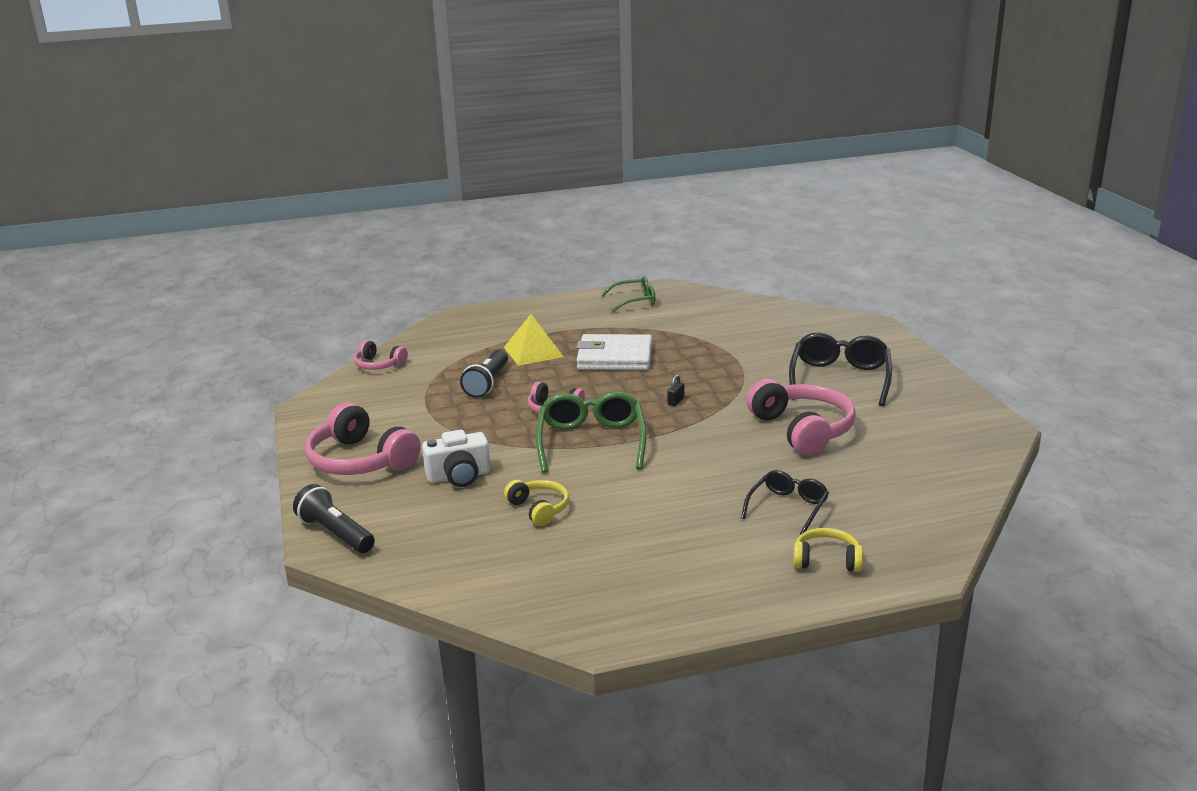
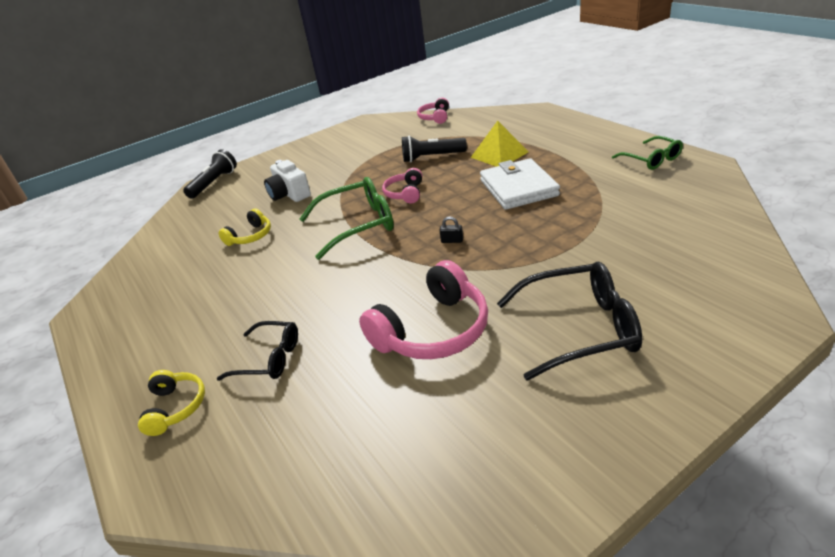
camera: 75 degrees right, 10 degrees up
pink headphones [305,402,421,475] -> none

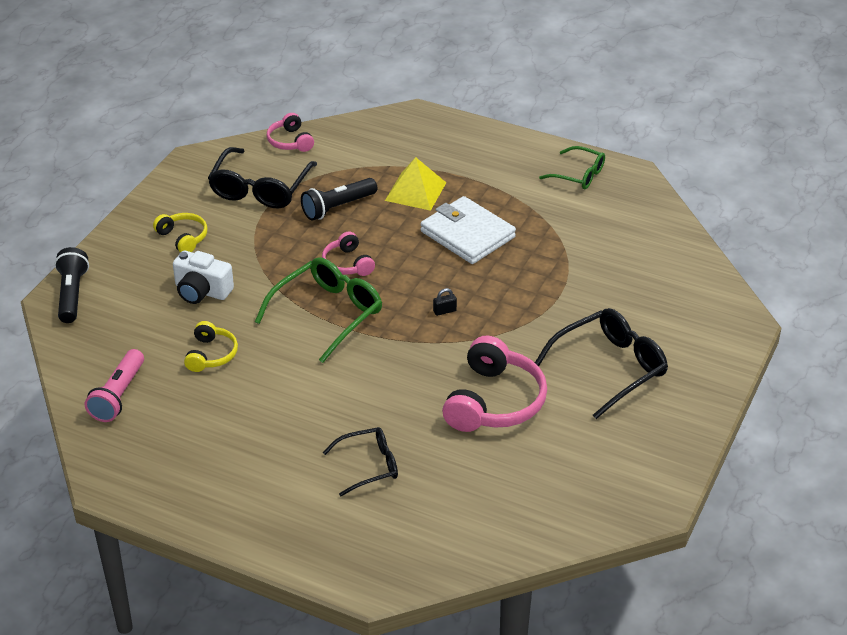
camera: 35 degrees left, 5 degrees up
yellow headphones [138,370,205,436] -> yellow headphones moved to [153,213,208,253]
none -> pink flashlight [85,349,144,422]
none -> black glasses [208,147,317,209]

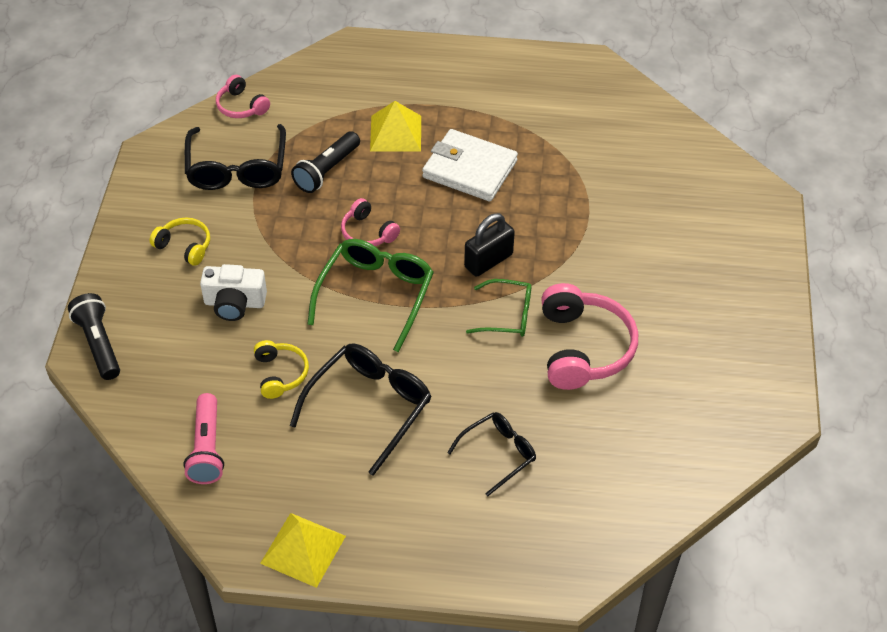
camera: 20 degrees left, 10 degrees up
black padlock [433,288,457,316] -> black padlock [464,213,515,277], size x2.17
black glasses [535,308,668,419] -> black glasses moved to [290,343,432,476]
green glasses [539,146,605,189] -> green glasses moved to [466,279,532,337]
none -> yellow pyramid [260,513,346,588]

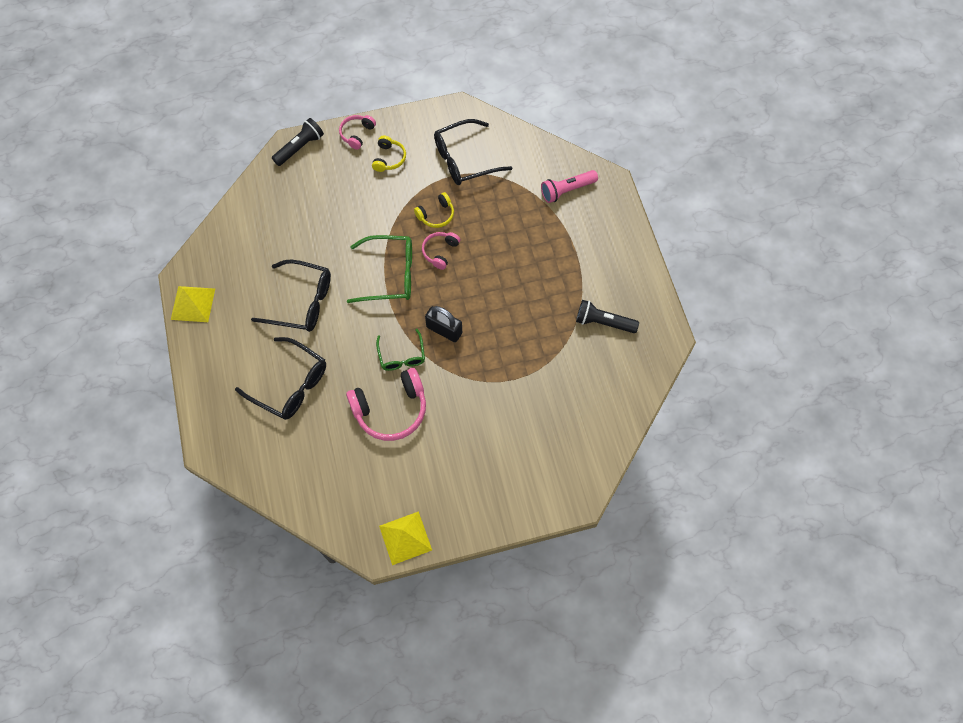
camera: 70 degrees right, 15 degrees up
pink flashlight [184,393,224,484] -> pink flashlight moved to [541,170,598,203]
white camera [200,264,267,321] -> none
pink headphones [216,75,270,118] -> pink headphones moved to [339,115,376,150]
yellow headphones [254,340,309,399] -> yellow headphones moved to [414,192,454,228]
black flashlight [291,131,360,193] -> black flashlight moved to [576,300,639,333]
yellow pyramid [370,101,421,151] -> yellow pyramid moved to [379,511,432,565]
white wallet [422,129,518,201] -> none
black glasses [447,412,536,496] -> black glasses [235,337,326,420], size x1.63

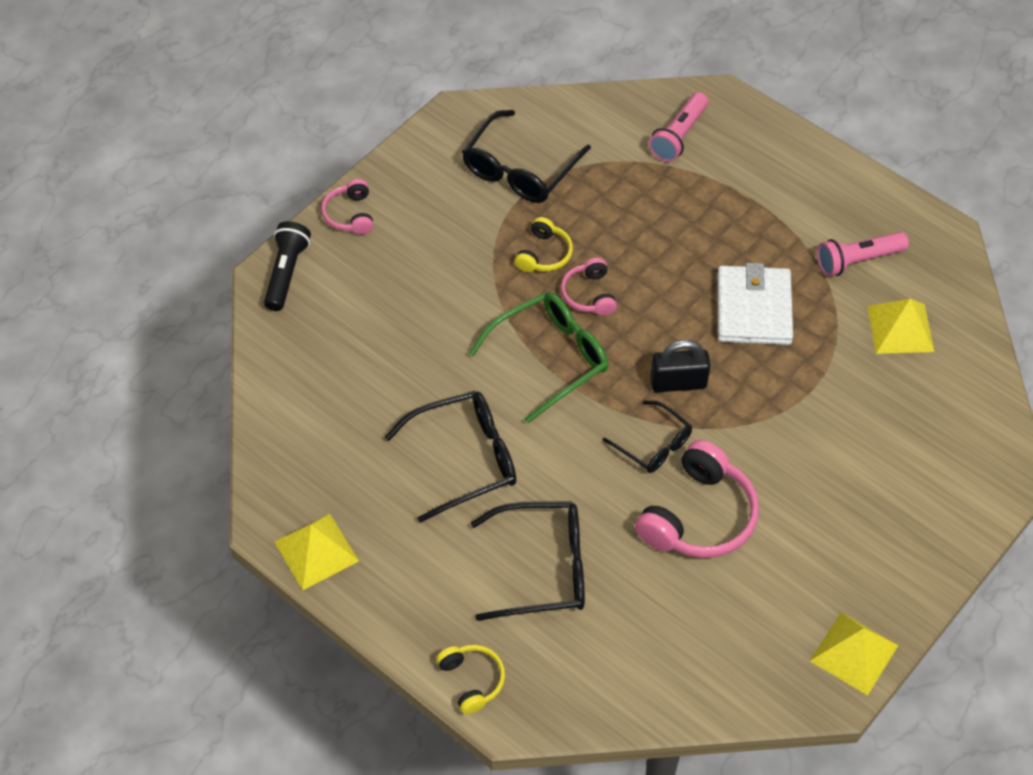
camera: 35 degrees left, 10 degrees down
yellow headphones [372,135,406,172] -> yellow headphones moved to [436,645,505,715]
green glasses [376,329,425,371] -> black glasses [603,401,692,473]
black flashlight [576,300,639,333] -> pink flashlight [817,232,909,277]
none -> white wallet [717,263,793,345]
none -> yellow pyramid [867,299,934,354]

